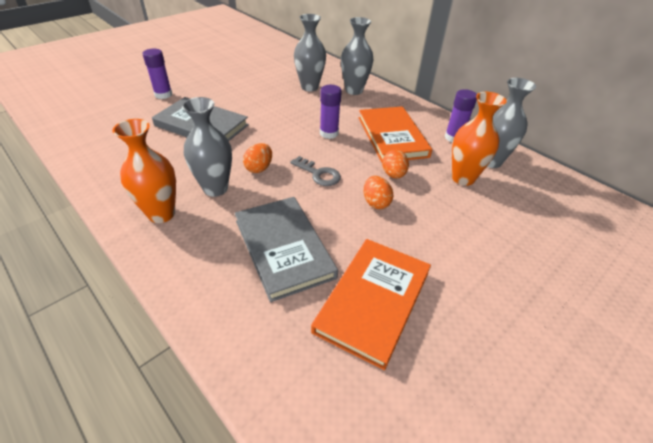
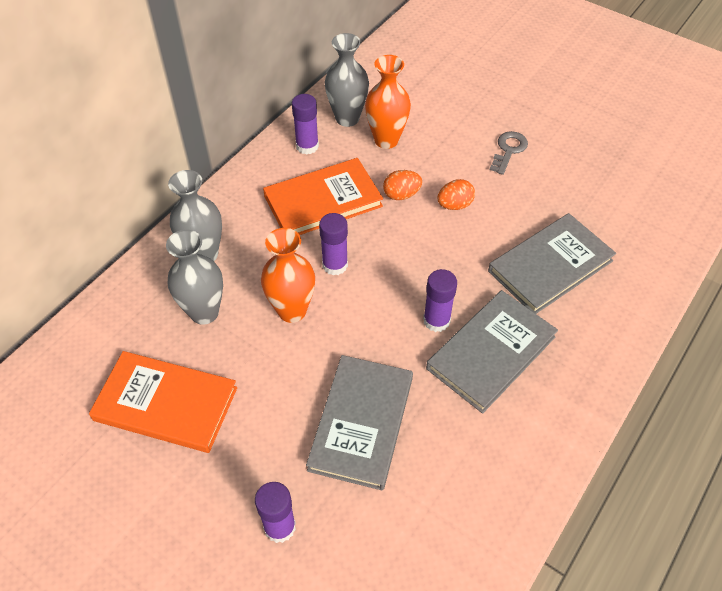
camera: 100 degrees left, 10 degrees up
orange vase [112,119,176,223] -> orange vase moved to [261,228,315,323]
grey vase [182,97,232,197] -> grey book [426,290,558,414]
orange egg [243,143,272,173] -> purple glue stick [423,269,457,332]
grey key [290,156,341,186] -> grey key moved to [490,131,528,175]
orange book [311,239,431,370] -> orange book moved to [89,351,237,453]

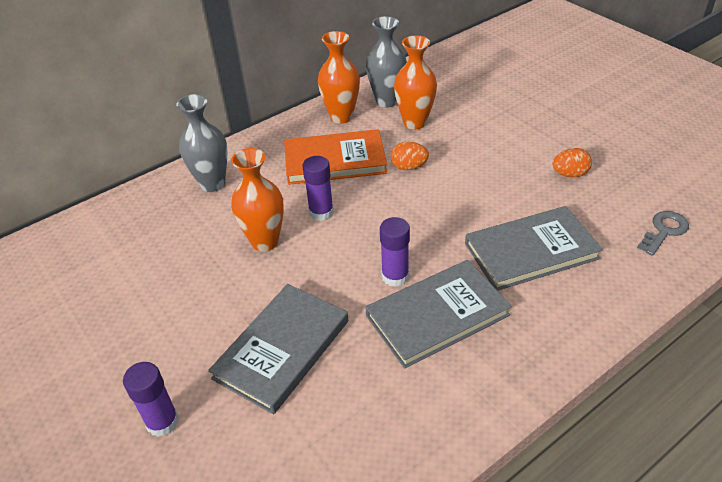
camera: 20 degrees right, 10 degrees down
orange book [89,351,237,453] -> none
grey vase [166,230,223,325] -> none
purple glue stick [292,94,319,155] -> orange vase [318,31,360,124]
orange egg [438,179,475,210] -> orange egg moved to [552,148,592,178]
grey key [490,131,528,175] -> grey key moved to [637,211,689,256]

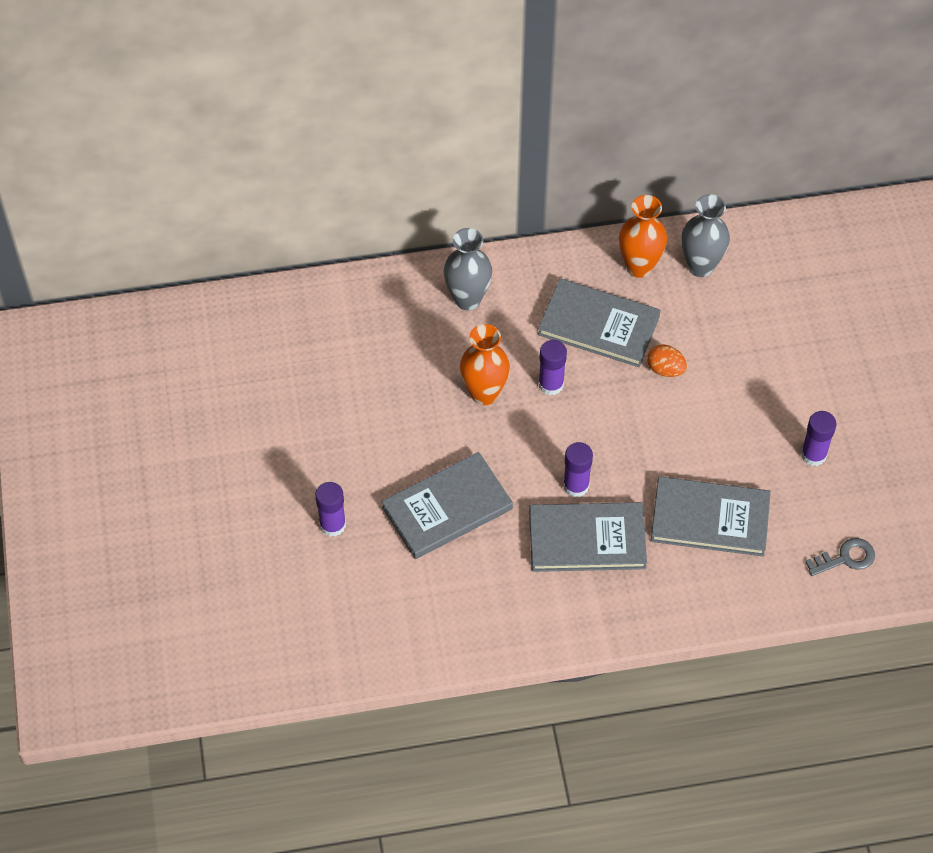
camera: 25 degrees right, 15 degrees up
orange book [284,129,387,185] -> grey book [538,278,661,367]
orange vase [394,35,437,129] -> none
orange egg [552,148,592,178] -> purple glue stick [801,411,837,466]

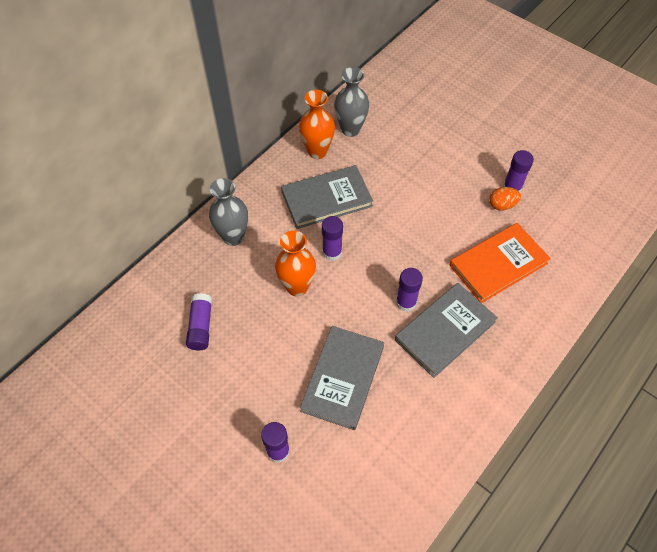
camera: 40 degrees left, 0 degrees up
orange egg [647,344,687,377] -> orange egg moved to [489,187,521,210]
grey book [651,476,771,556] -> orange book [450,223,551,303]
grey key [805,538,875,576] -> none
none -> purple glue stick [186,293,212,350]

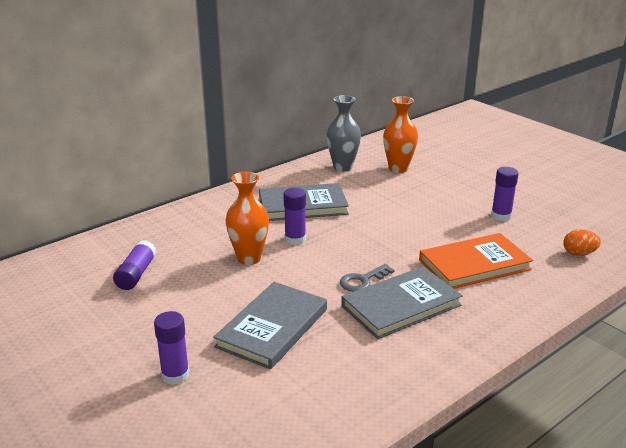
camera: 10 degrees right, 30 degrees down
grey vase [209,178,248,246] -> none
orange vase [299,90,335,159] -> orange vase moved to [383,96,418,173]
purple glue stick [396,268,423,312] -> grey key [340,264,395,292]
orange egg [489,187,521,210] -> orange egg moved to [563,229,601,256]

